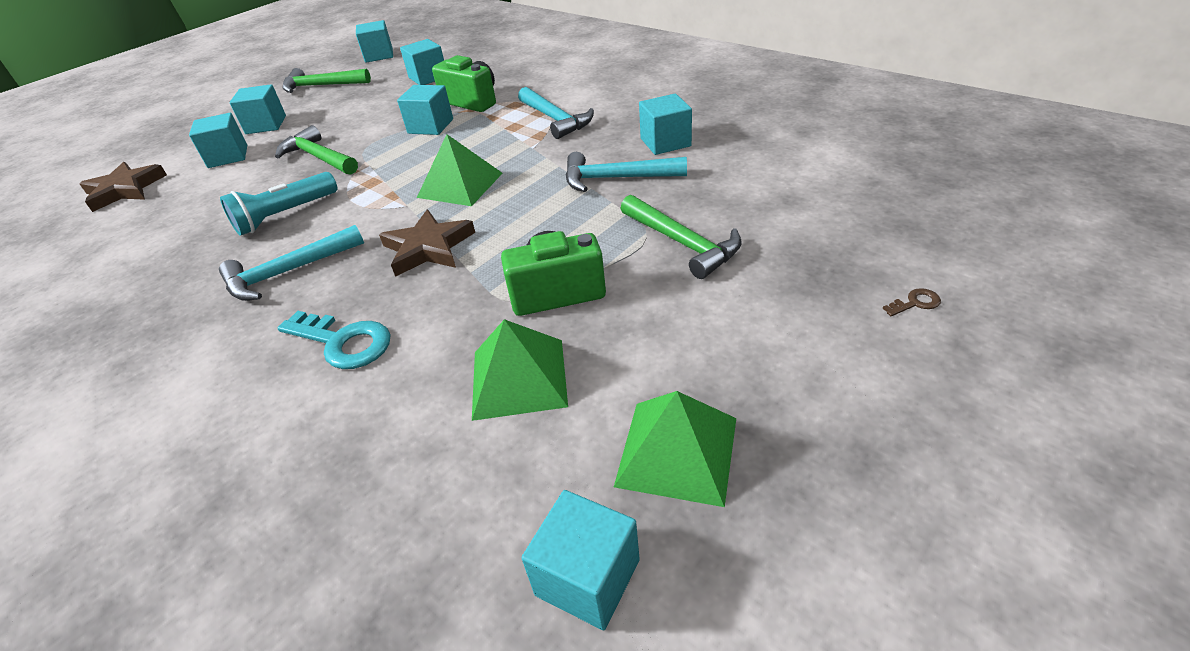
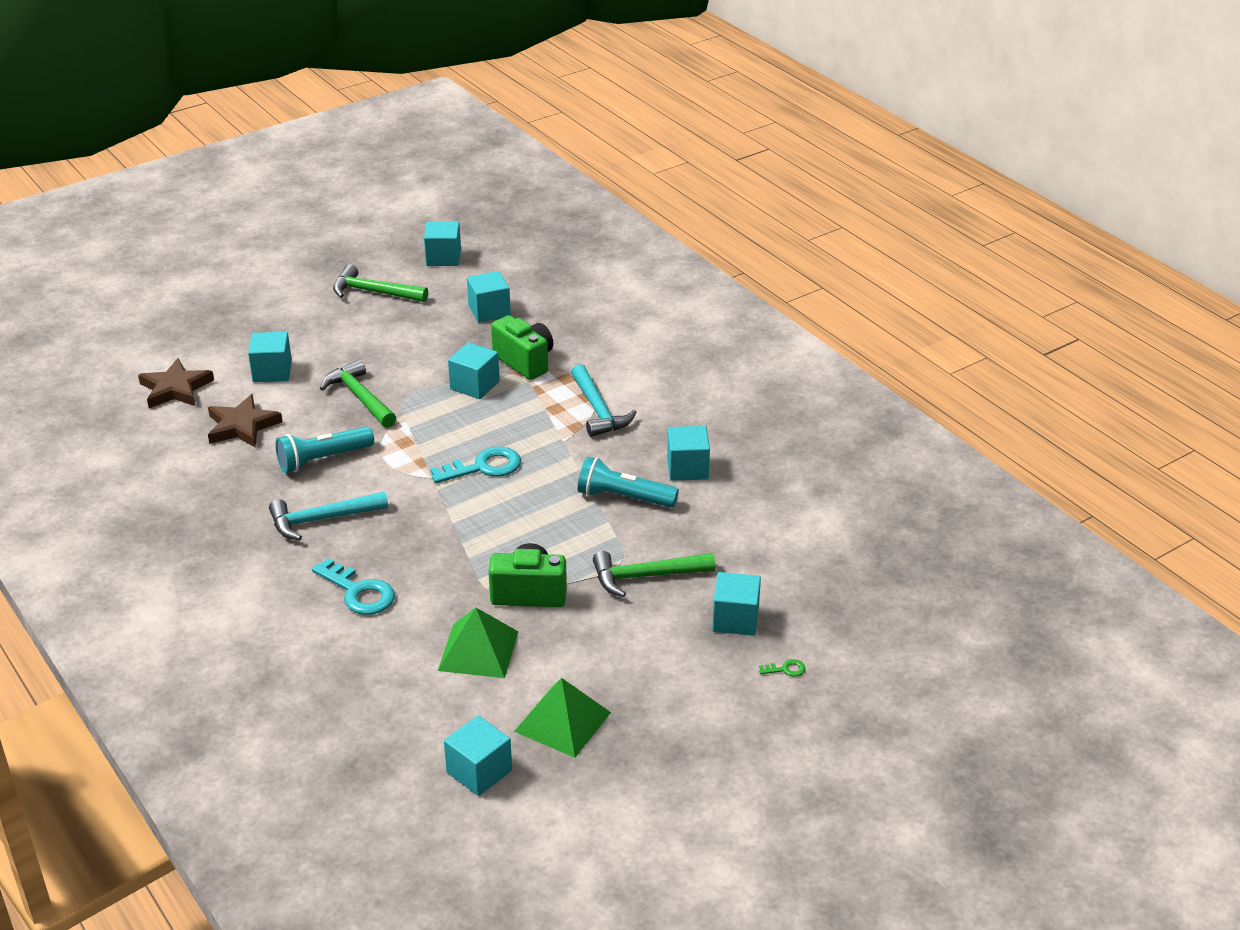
camera: 10 degrees right, 5 degrees down
turquoise cube [229,84,286,134] -> turquoise cube moved to [712,572,761,636]
brown star [379,210,475,277] -> brown star moved to [208,394,282,448]
green pyramid [417,134,503,206] -> turquoise key [430,447,521,483]
turquoise hammer [566,152,687,192] -> turquoise flashlight [578,457,679,508]
green hammer [620,195,742,279] -> green hammer turned 105 degrees clockwise [593,551,716,597]
brown key [882,288,941,316] -> green key [759,659,805,676]

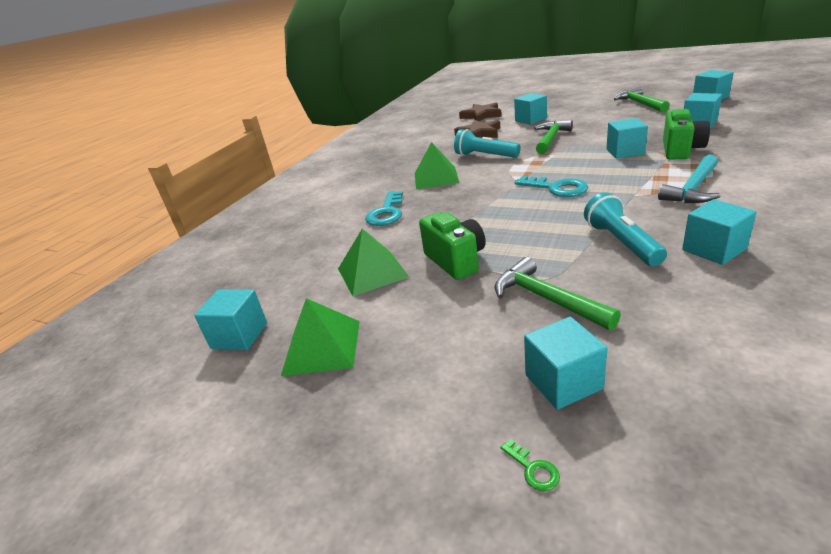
camera: 65 degrees right, 5 degrees down
turquoise hammer [269,491,388,540] -> green pyramid [415,142,459,189]

